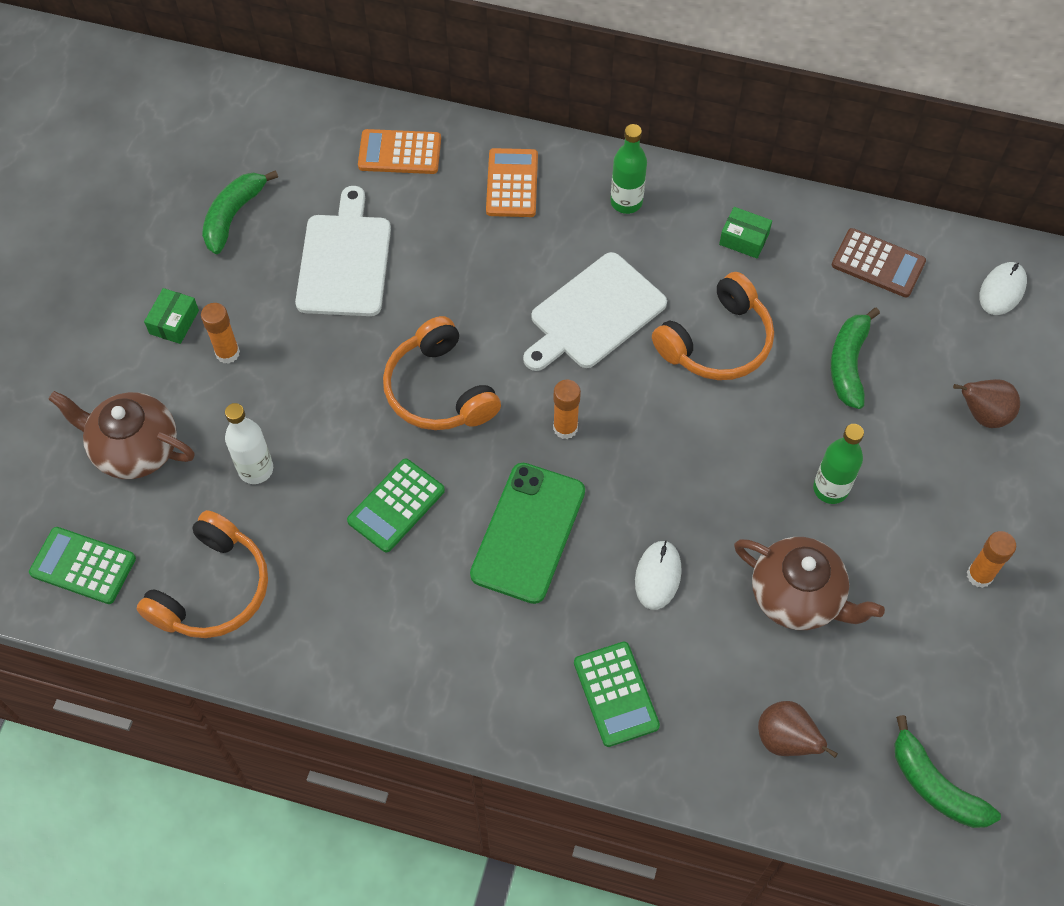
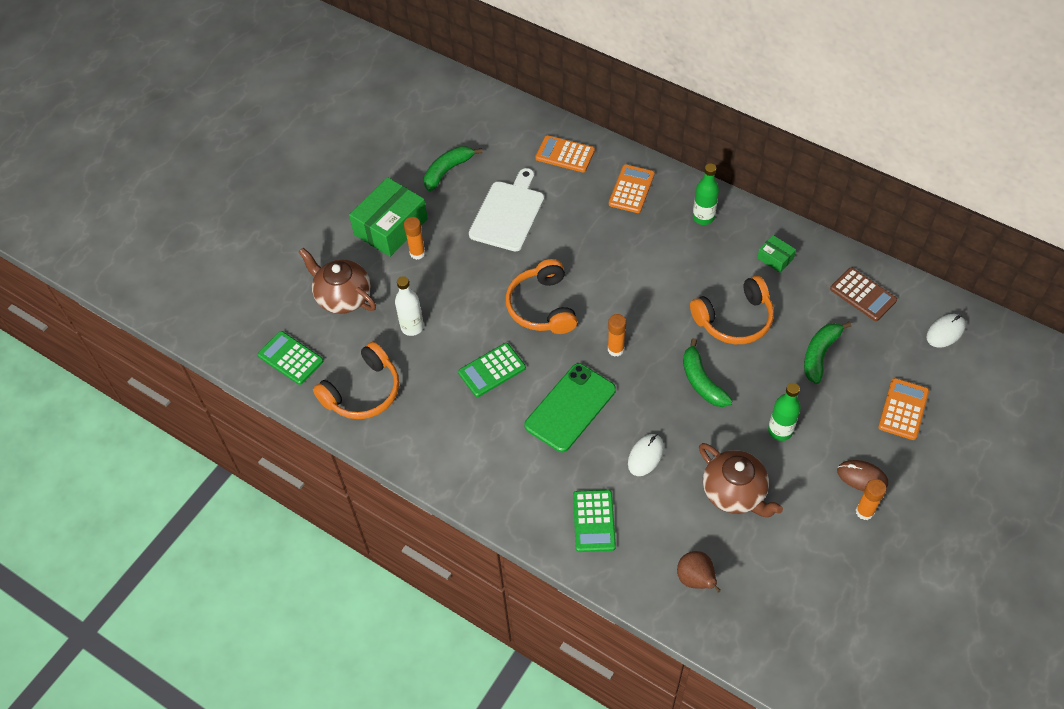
camera: 20 degrees right, 5 degrees down
green box [144,288,199,344] -> green box [349,177,428,257], size x2.13
white cutting board [523,252,667,371] -> none
green banana [895,715,1001,828] -> green banana moved to [683,338,733,407]
brown pear [953,379,1020,428] -> orange calculator [878,378,929,440]
none -> brown mouse [837,460,888,491]

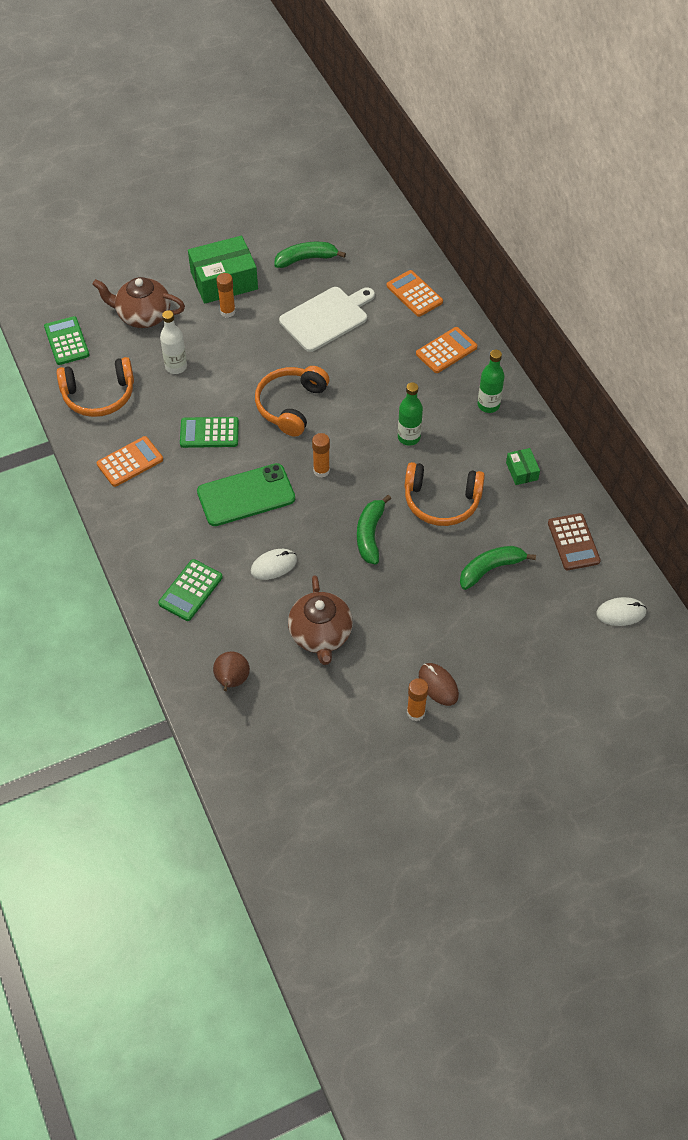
camera: 30 degrees right, 0 degrees up
brown teapot [299,248,376,314] -> brown teapot turned 60 degrees counterclockwise [92,277,185,328]
green bottle [768,383,801,441] -> green bottle moved to [398,382,423,446]
orange calculator [878,378,929,440] -> orange calculator moved to [97,436,163,487]

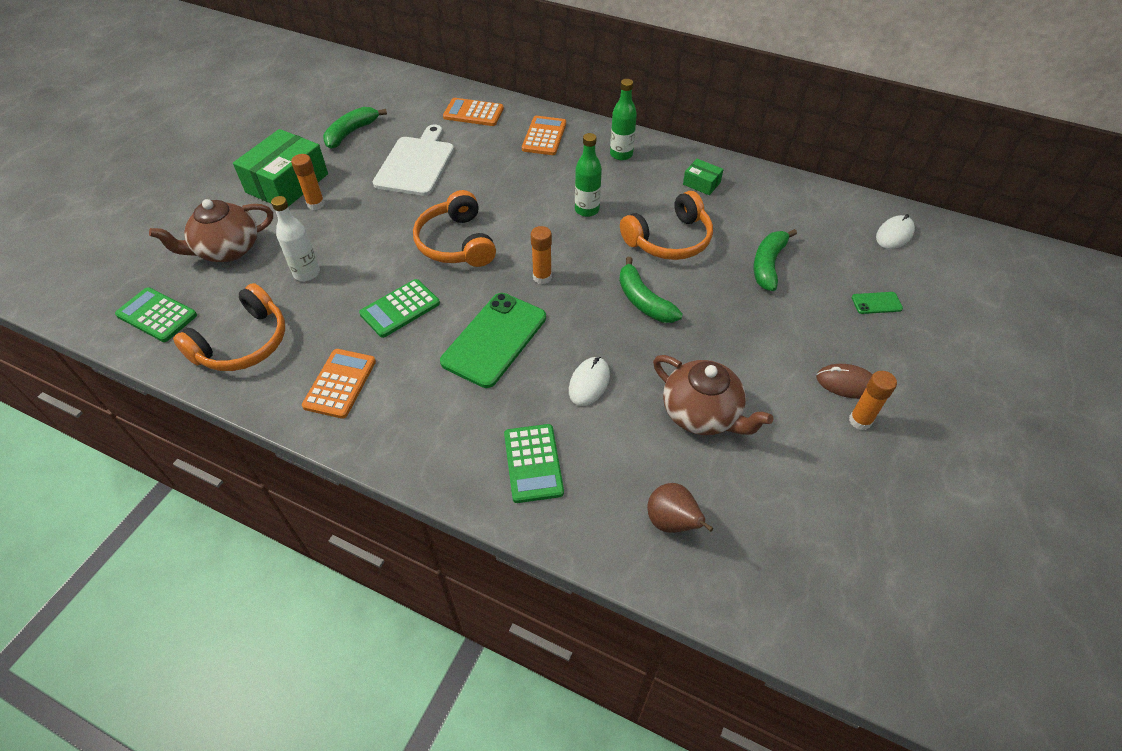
camera: 40 degrees left, 5 degrees down
brown calculator [548,513,601,570] -> none
none -> green phone [852,292,903,314]

